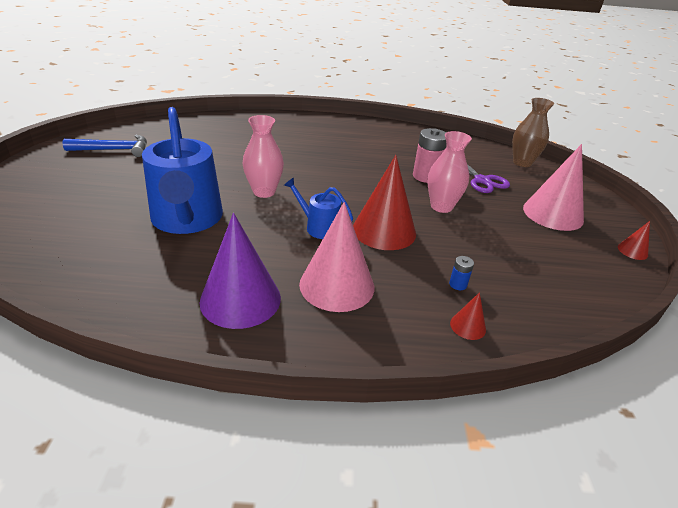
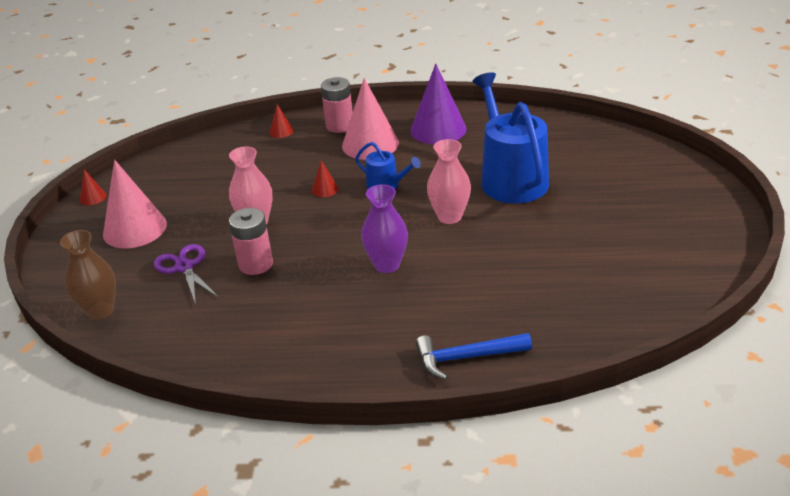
camera: 175 degrees left, 0 degrees up
blue hammer [62,135,147,157] -> blue hammer moved to [415,333,532,380]
red cone [353,155,416,250] -> red cone [312,161,338,197], size x0.44
blue battery [449,256,474,290] -> none
none -> pink battery [321,77,353,133]
none -> purple vase [361,184,408,273]

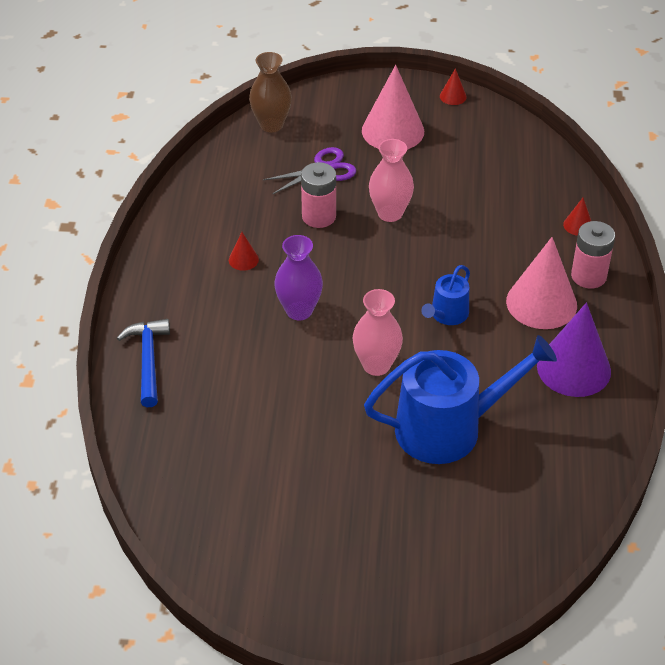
camera: 90 degrees right, 10 degrees up
red cone [312,161,338,197] -> red cone moved to [229,232,259,271]

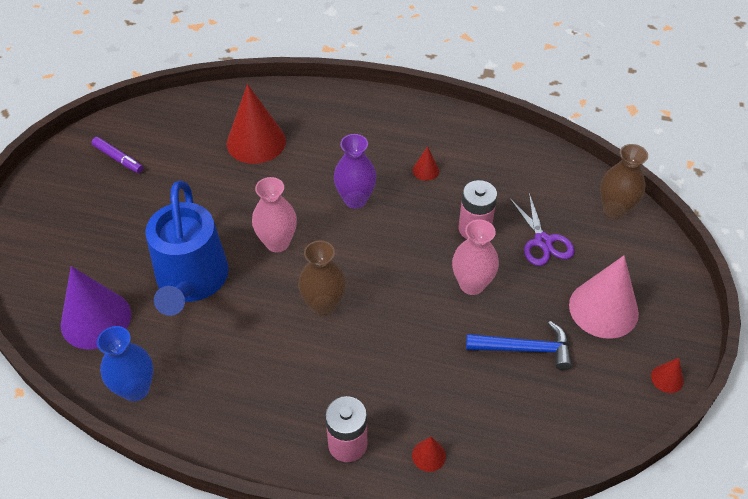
camera: 100 degrees right, 5 degrees up
blue hammer [117,319,170,407] -> blue hammer moved to [466,321,572,370]
blue watering can [421,265,470,325] -> brown vase [298,240,346,316]
pink cone [506,237,577,329] -> none
purple cone [537,302,611,397] -> purple cone moved to [60,266,131,350]
none -> purple marker [91,137,143,173]
none -> blue vase [97,326,153,401]
none -> red cone [227,84,286,164]

